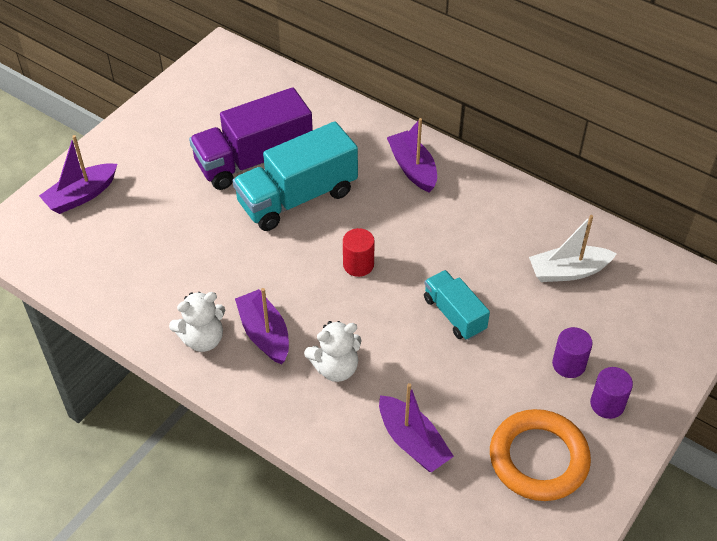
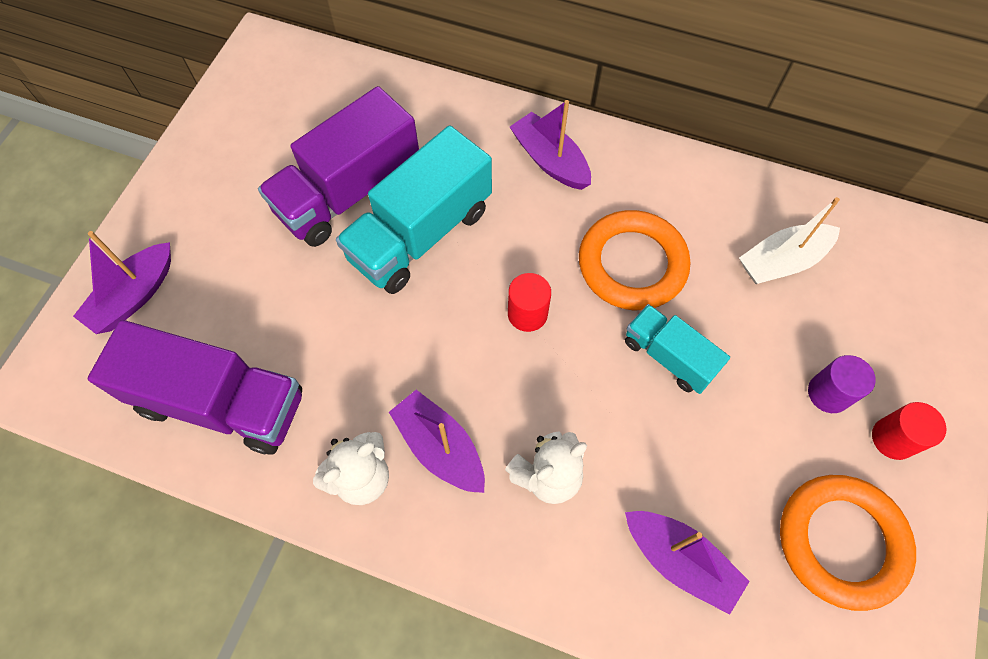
camera: 15 degrees left, 15 degrees up
purple cylinder [590,367,633,419] -> red cylinder [872,402,946,460]
none -> purple truck [88,320,302,455]
none -> orange ring [579,210,690,310]

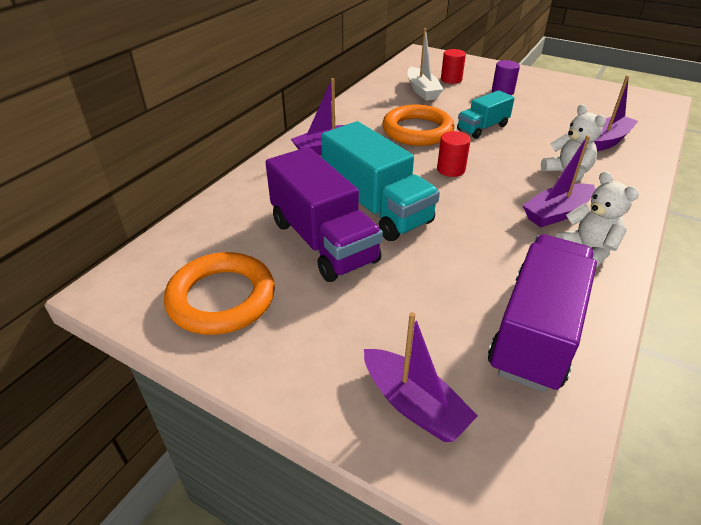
camera: 80 degrees left, 25 degrees down
orange ring [780,475,916,611] -> orange ring moved to [164,252,275,335]
red cylinder [872,402,946,460] -> red cylinder moved to [441,49,466,84]

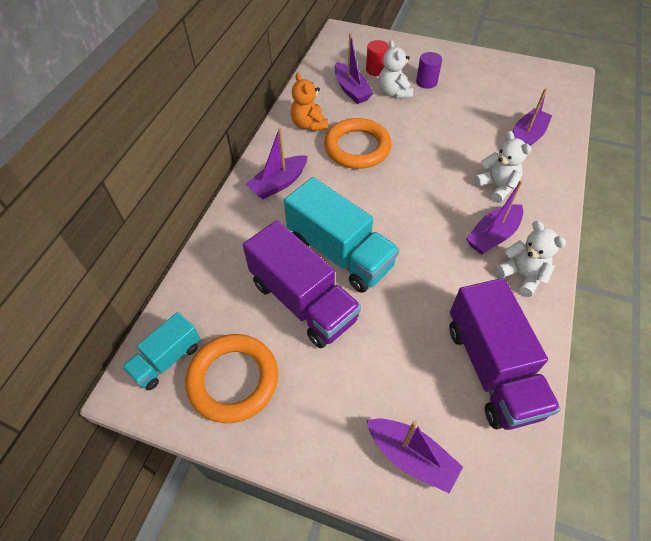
camera: 10 degrees left, 15 degrees up
white boat [408,28,444,101] -> purple boat [335,33,373,104]
red cylinder [437,131,471,177] -> none
turquoise truck [457,90,515,139] -> turquoise truck moved to [122,312,200,390]
purple truck [488,234,597,392] -> purple truck turned 150 degrees clockwise [449,278,561,430]
none -> orange teddy bear [291,73,328,131]
none -> white teddy bear [379,40,413,98]

